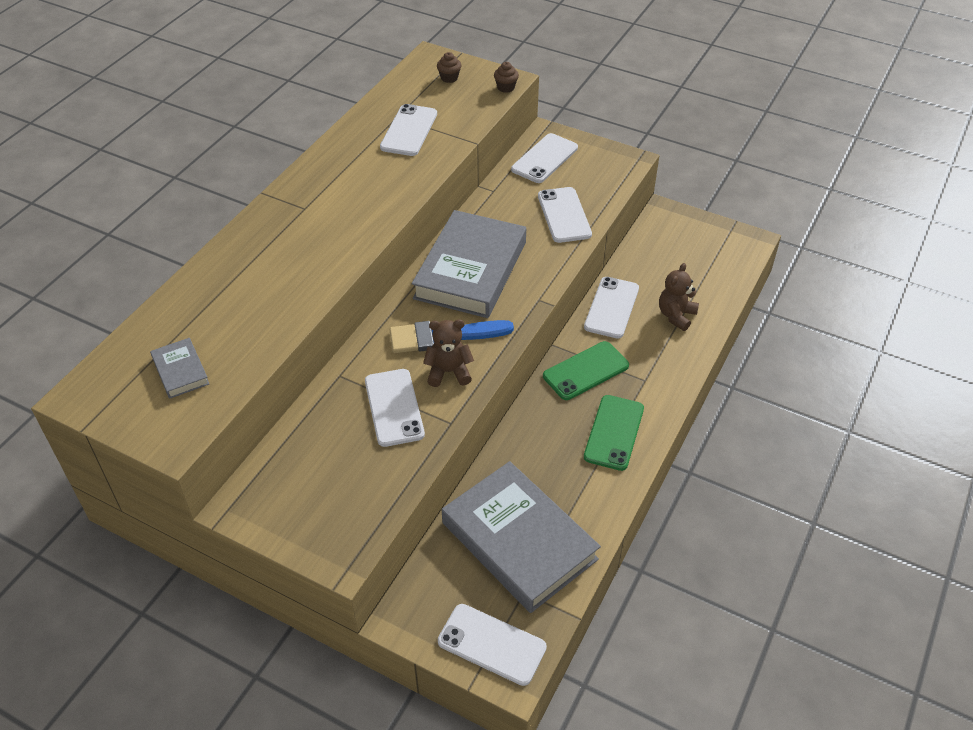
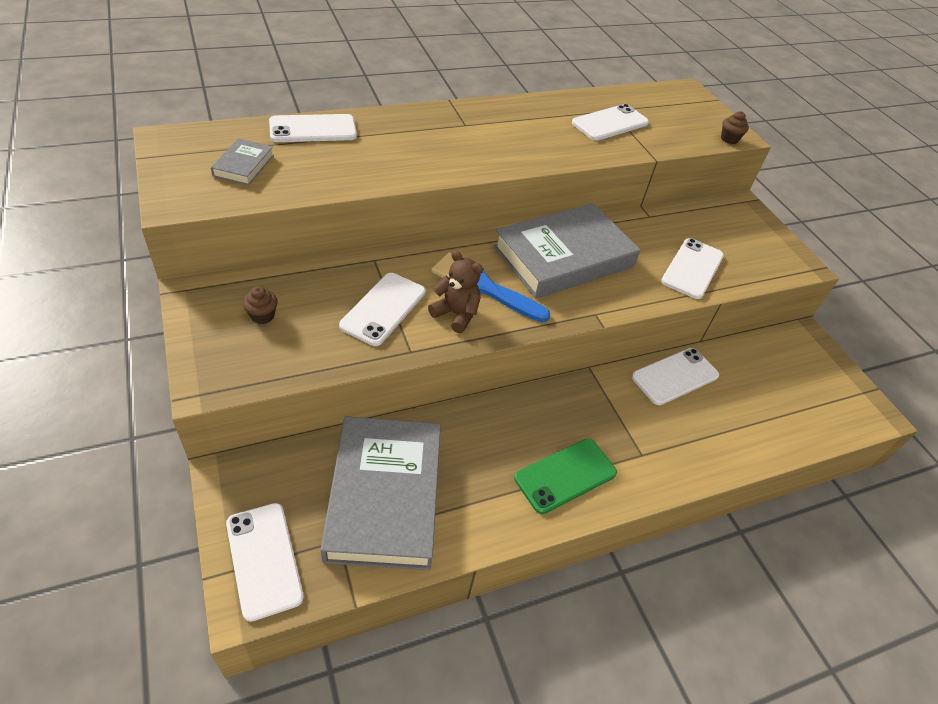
camera: 35 degrees right, 0 degrees up
brown cupcake [437,52,461,83] -> brown cupcake moved to [243,286,278,324]
white phone [511,133,578,183] -> white phone moved to [269,114,357,142]
green phone [543,341,629,400] -> none
brown teddy bear [659,263,699,331] -> none

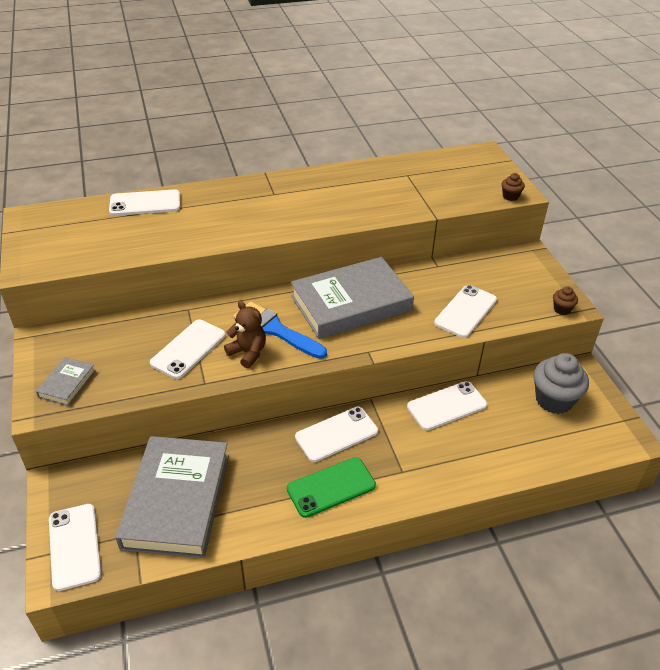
camera: 10 degrees right, 5 degrees down
grey book [211,138,274,185] -> grey book moved to [36,357,95,406]
brown cupcake [243,286,278,324] -> brown cupcake moved to [553,286,578,315]
white phone [572,104,649,141] -> white phone moved to [295,407,378,462]
none -> grey cupcake [533,353,589,414]

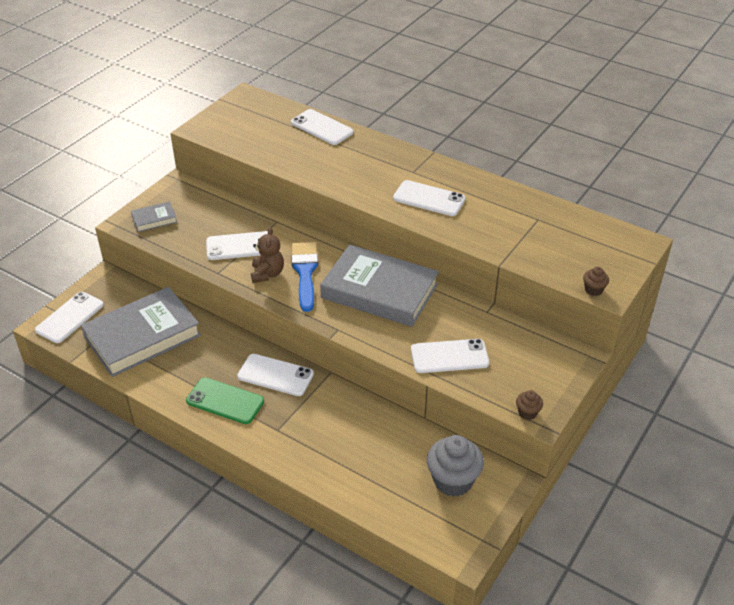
camera: 50 degrees right, 0 degrees up
white phone [407,381,487,431] -> white phone moved to [393,180,466,216]

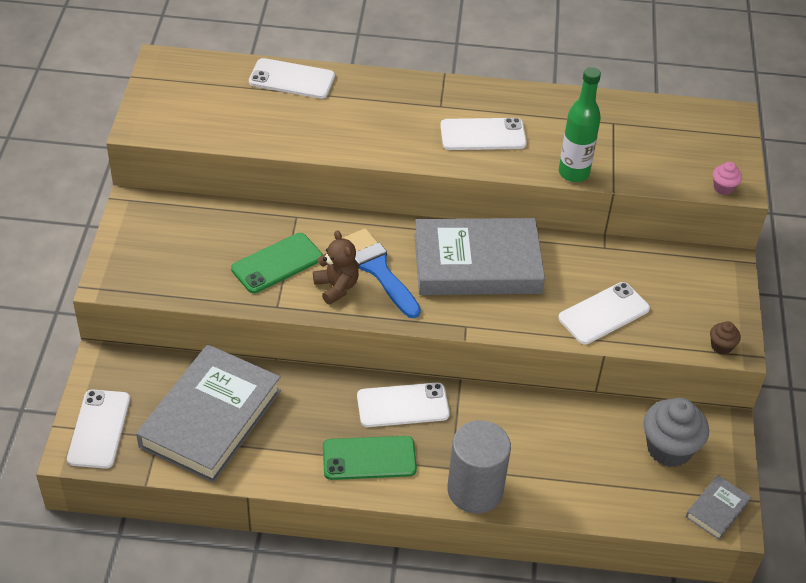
camera: 30 degrees left, 5 degrees up
grey book [131,201,177,232] -> grey book moved to [686,475,751,540]
white phone [206,231,268,260] -> green phone [231,233,323,293]
brown cupcake [583,267,609,296] -> pink cupcake [713,162,742,195]
none -> grey cylinder [447,420,511,514]
none -> green bottle [559,67,601,182]

